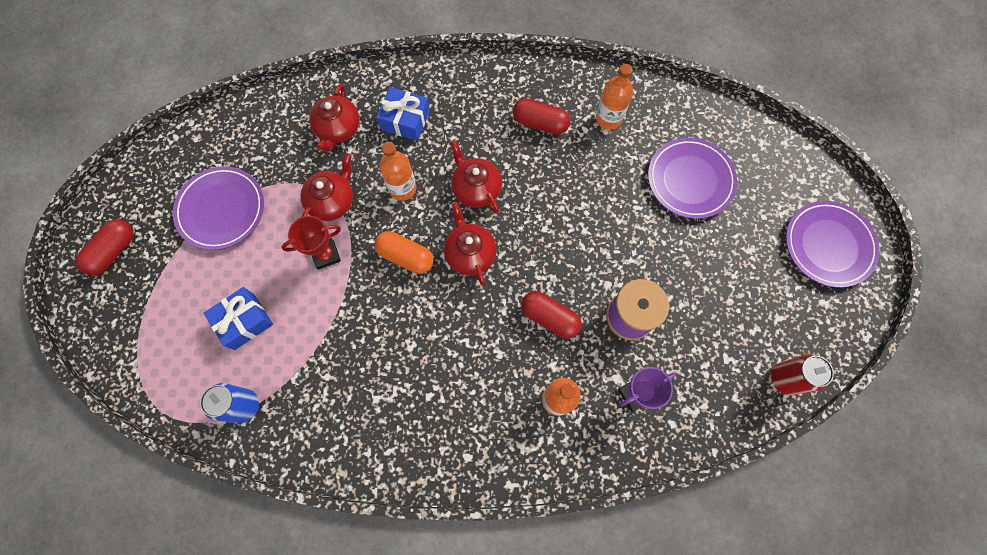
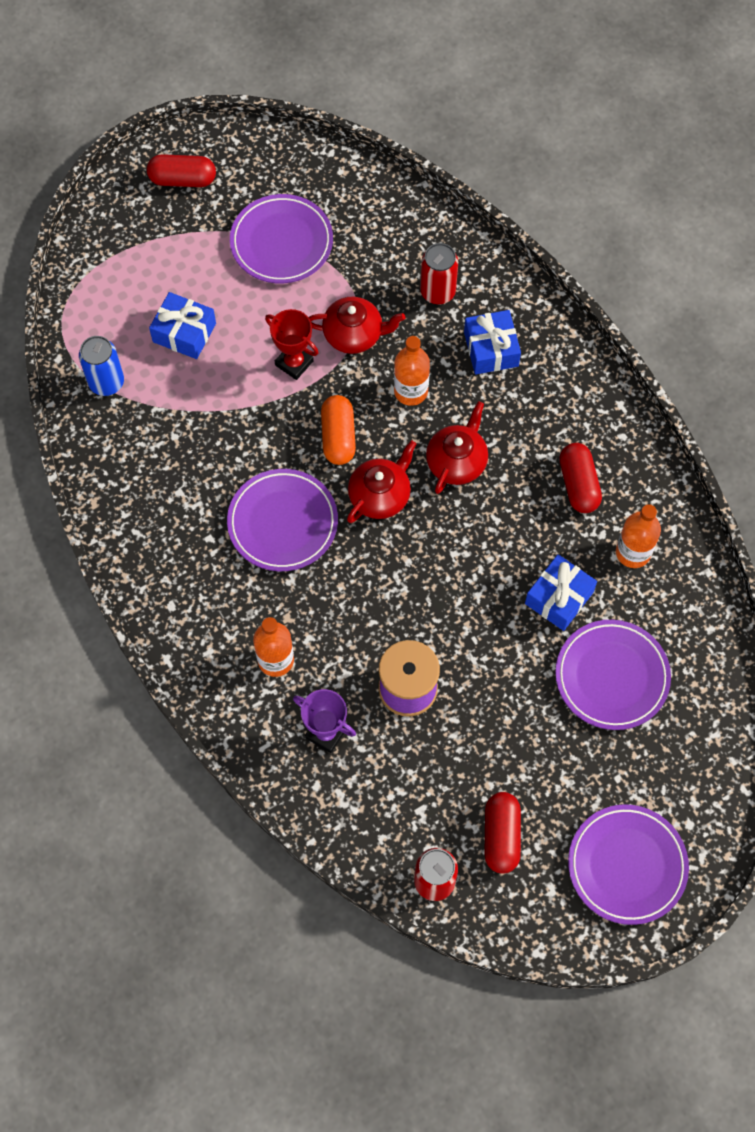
camera: 60 degrees right, 5 degrees down
red teapot [309,84,360,152] -> red can [420,243,458,304]
red capsule [521,291,582,339] -> red capsule moved to [484,792,521,874]
none -> purple plate [227,469,338,571]
none -> blue gift [525,554,597,631]

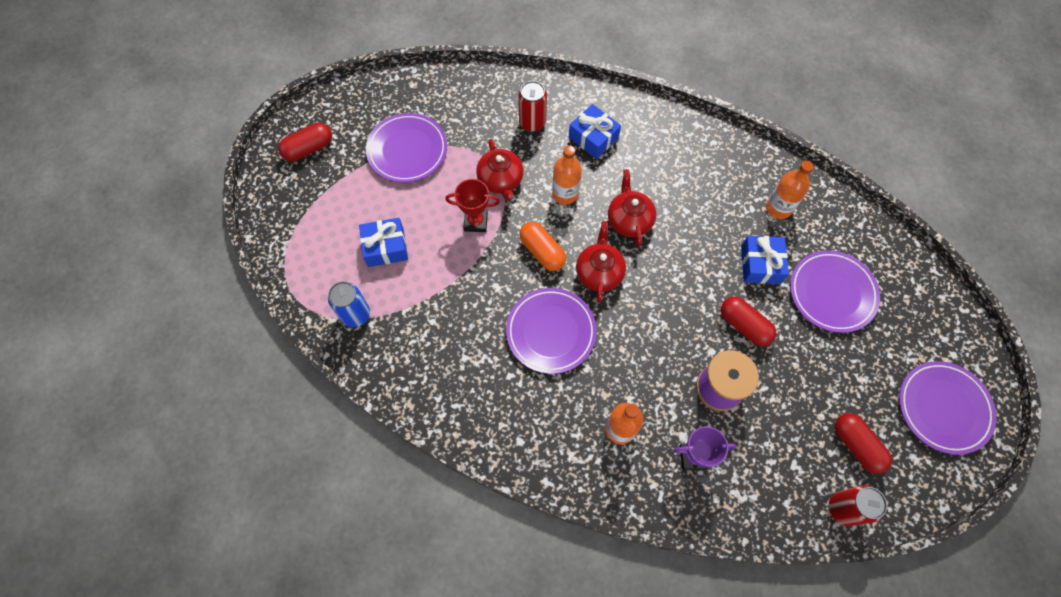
camera: 35 degrees left, 0 degrees up
red teapot [309,297,405,354] -> red teapot turned 105 degrees clockwise [476,139,524,201]
red capsule [559,443,602,513] -> red capsule moved to [721,296,776,346]

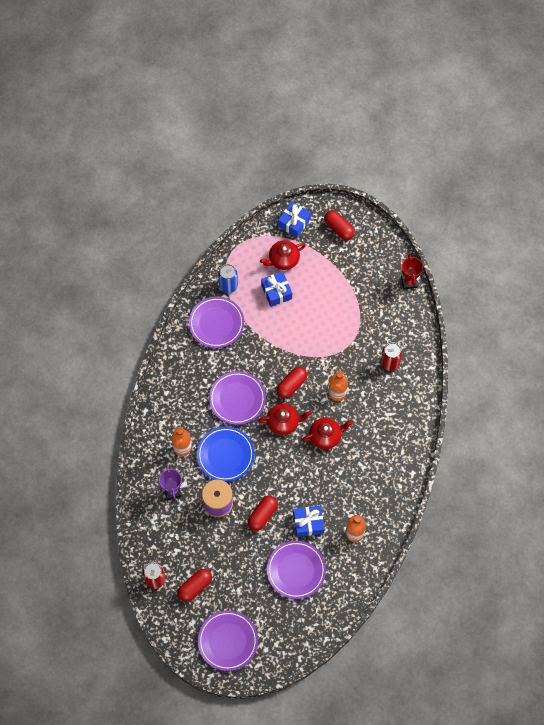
camera: 80 degrees right, 0 degrees up
purple plate [366,113,447,183] -> purple plate moved to [189,297,244,348]
red trophy [445,179,500,232] -> red trophy moved to [401,254,423,290]
red teapot [476,139,524,201] -> red teapot moved to [260,240,306,270]
orange capsule [520,222,566,271] -> red capsule [276,367,307,399]
blue gift [569,104,621,159] -> blue gift moved to [278,202,311,238]
none -> blue plate [197,427,254,482]

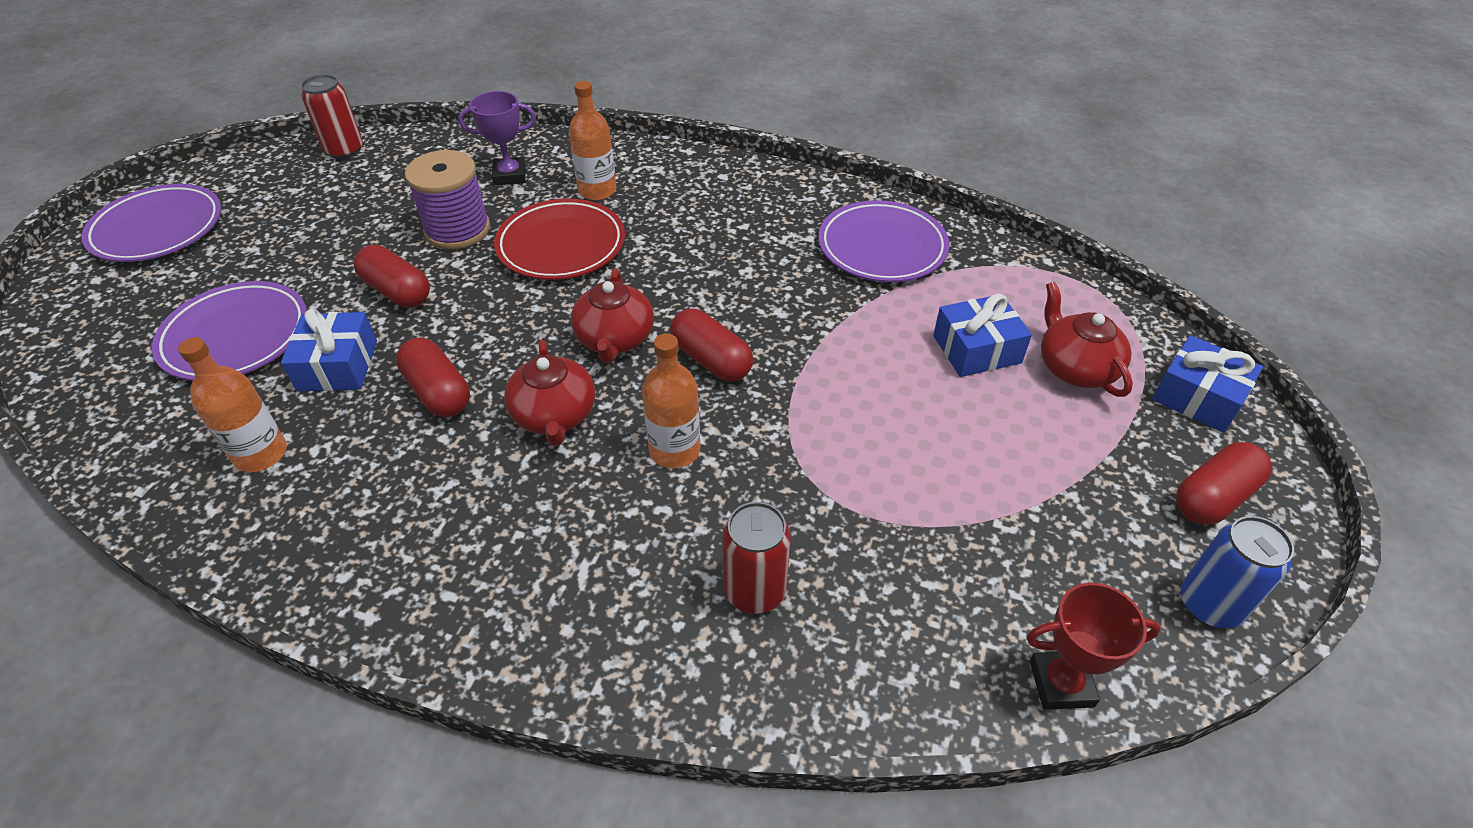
camera: 95 degrees right, 20 degrees down
red capsule [177,569,212,602] -> red capsule moved to [396,338,470,417]
blue plate [197,427,254,482] -> red plate [494,199,625,280]
purple plate [209,371,266,425] -> none
blue can [218,264,238,293] -> blue can moved to [1181,516,1294,629]

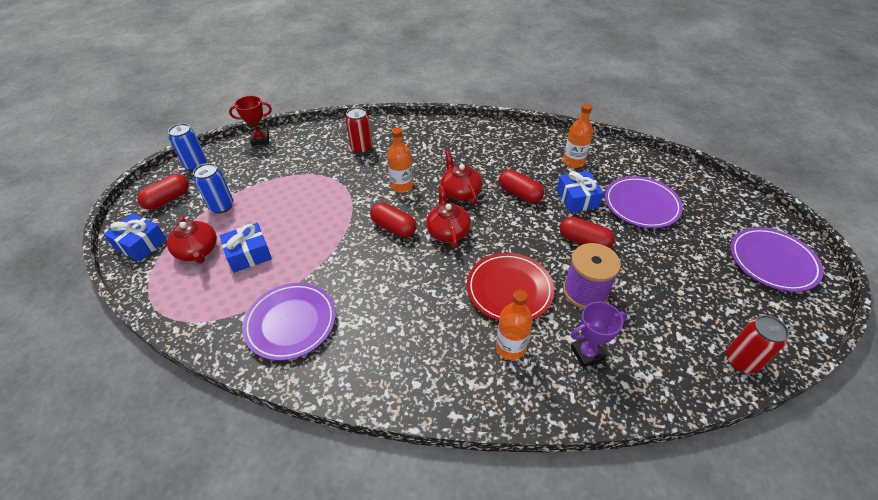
camera: 170 degrees right, 0 degrees up
none -> blue can [193,163,233,213]

